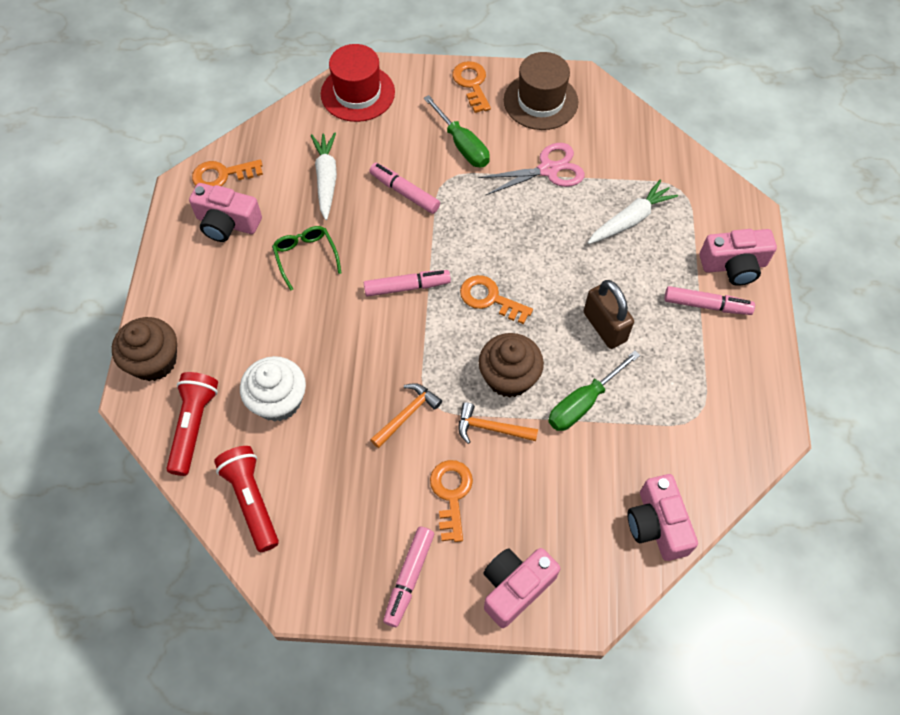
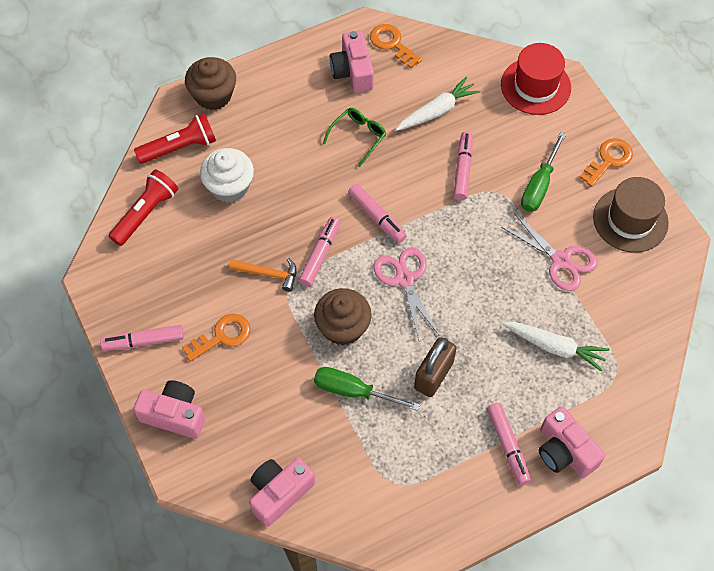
camera: 60 degrees right, 0 degrees up
orange hammer [458,402,538,444] -> none
orange key [460,275,533,324] -> pink scissors [374,247,440,340]
none -> pink marker [299,217,341,287]

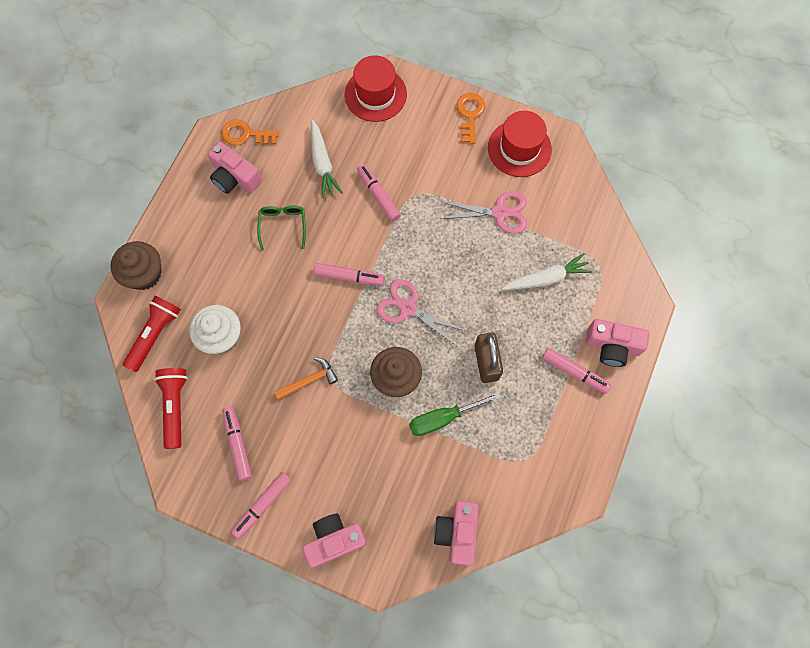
camera: 40 degrees left, 10 degrees up
orange key [182,314,251,362] -> none
pink marker [299,217,341,287] -> pink marker moved to [222,406,252,481]
white carrot [395,76,481,131] -> white carrot turned 150 degrees clockwise [311,120,343,199]
green screwdriver [521,132,566,212] -> none
brown hat [593,177,669,253] -> red hat [488,111,552,177]

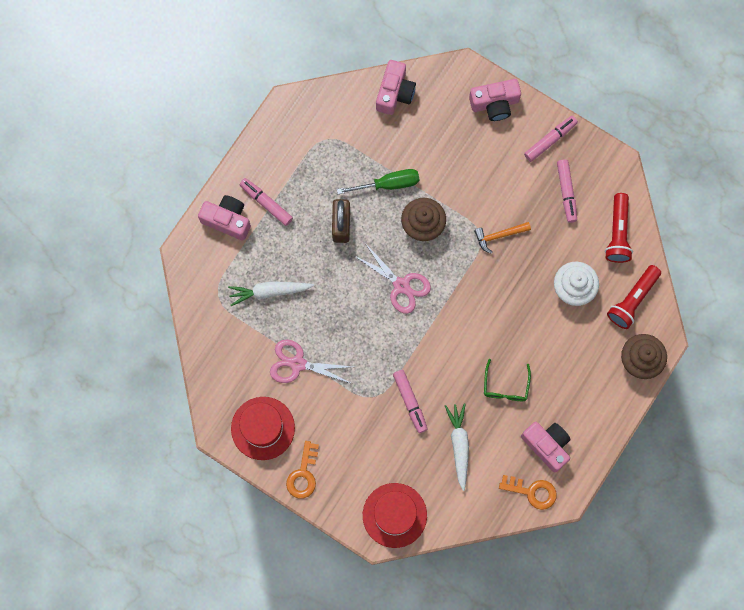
camera: 170 degrees left, 5 degrees up
pink marker [314,263,384,286] -> none

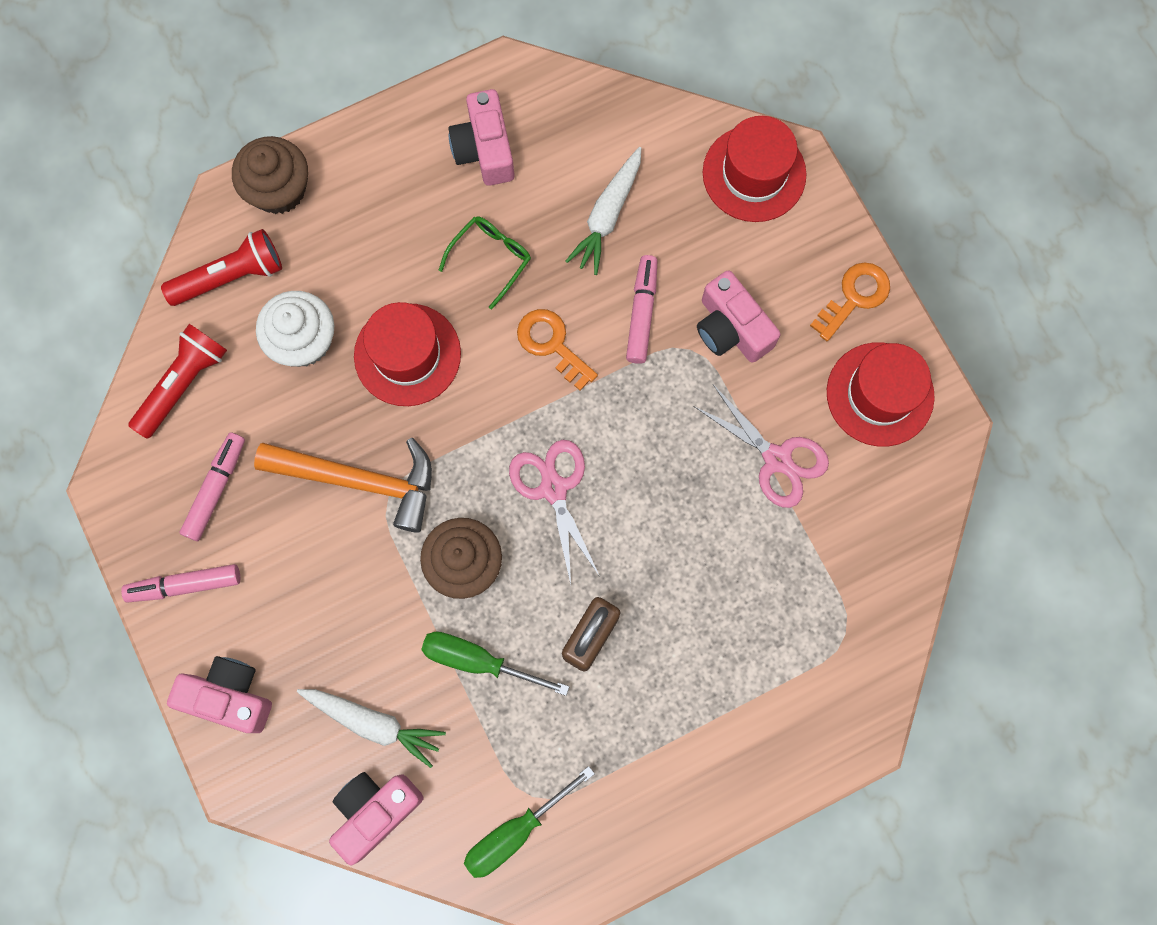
camera: 150 degrees left, 0 degrees up
pink camera [198,195,251,240] -> pink camera moved to [697,270,780,363]
white carrot [228,281,314,306] -> white carrot moved to [297,689,446,768]
pink marker [240,178,293,226] -> none
orange hammer [474,222,531,254] -> orange hammer [254,438,432,533], size x1.83
orange key [499,475,557,510] -> orange key moved to [517,309,598,391]
none -> red hat [354,302,461,406]
none -> green screwdriver [464,766,595,878]

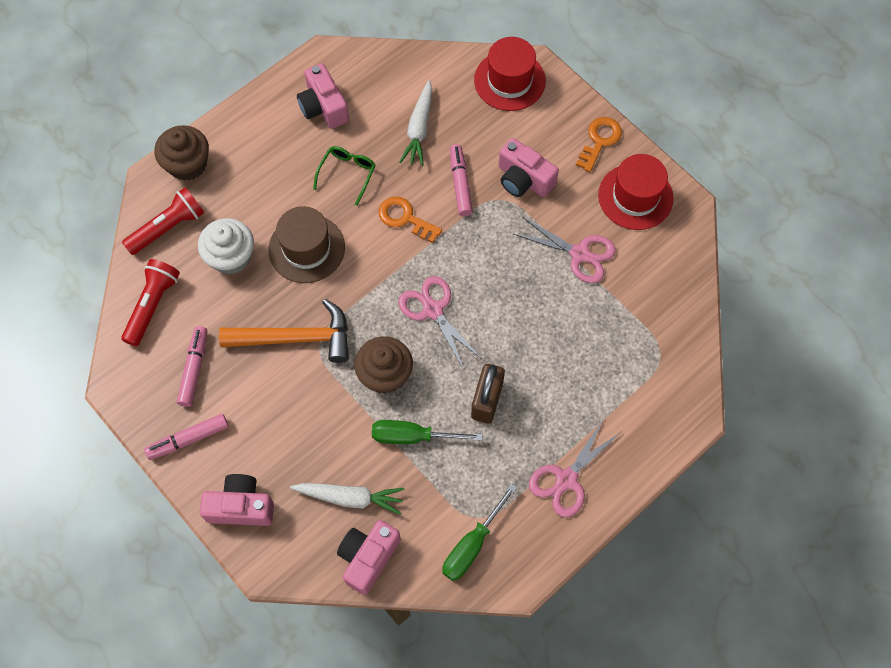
camera: 15 degrees left, 10 degrees down
red hat [354,302,461,406] -> brown hat [268,206,345,283]
none -> pink scissors [529,418,622,517]

